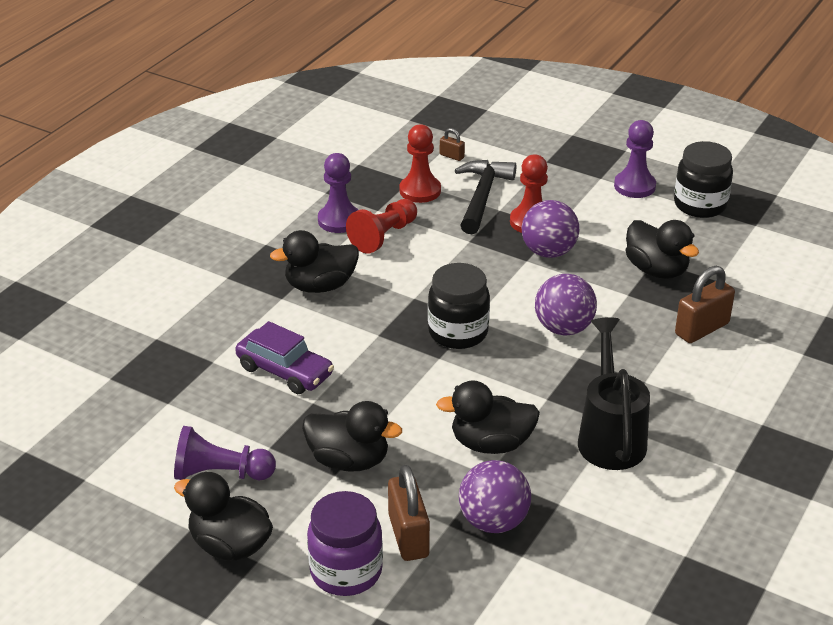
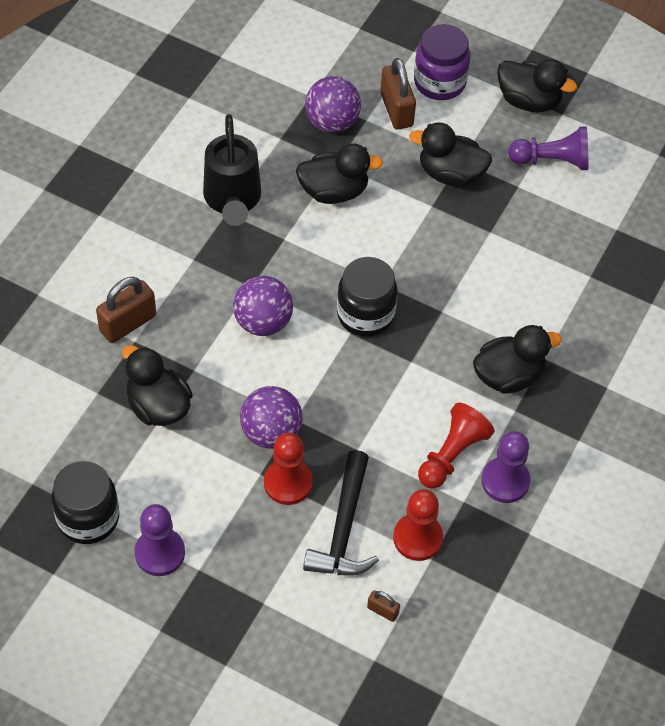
camera: 175 degrees right, 20 degrees up
purple car [235,321,334,394] -> none

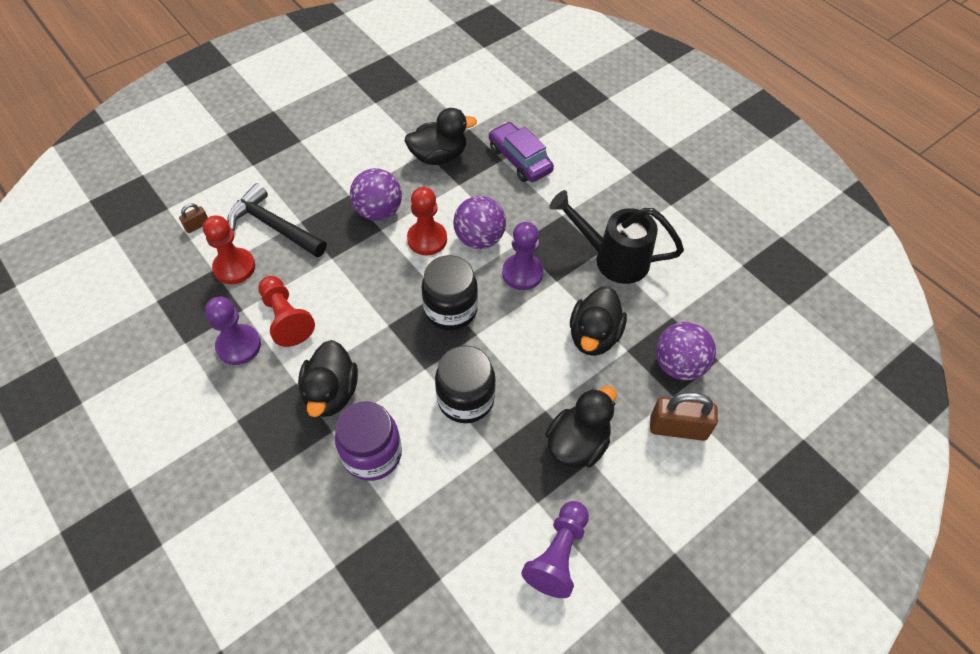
camera: 115 degrees right, 0 degrees up
black jar [52,461,119,544] -> black jar moved to [435,345,496,423]
brown padlock [96,277,156,343] -> purple car [489,122,554,182]
purple pawn [135,504,185,576] -> purple pawn moved to [502,222,543,290]
red pawn [264,433,313,505] -> red pawn moved to [407,187,447,255]
purple jar [414,24,470,100] -> purple jar moved to [335,402,402,481]
black duck [497,59,577,112] -> none

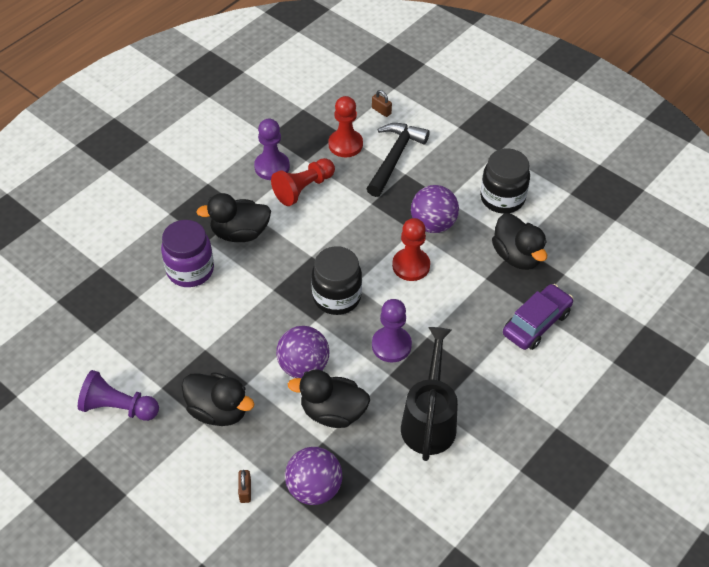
camera: 80 degrees right, 5 degrees down
black jar [435,345,496,423] -> black jar moved to [480,149,530,214]
purple ball [453,196,506,249] -> purple ball moved to [276,326,330,378]
brown padlock [650,392,718,441] -> brown padlock [238,470,251,503], size x0.50

